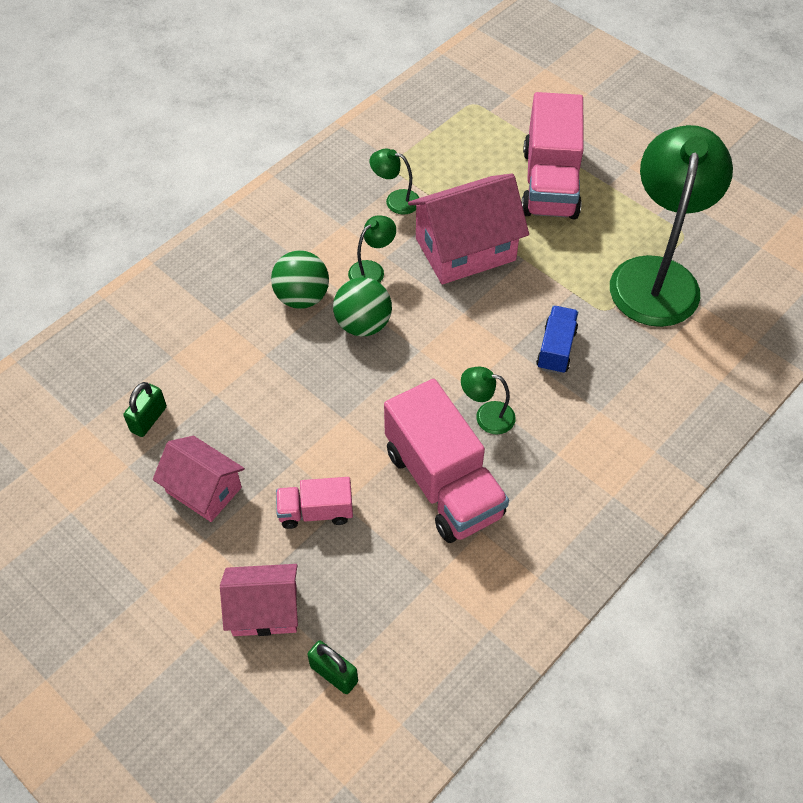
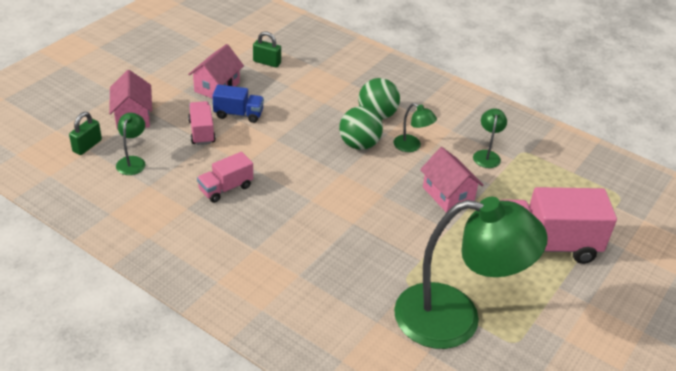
camera: 80 degrees right, 15 degrees down
pink truck [384,379,509,543] -> pink truck [197,152,253,203], size x0.51
pink house [408,174,529,285] -> pink house [420,147,483,213], size x0.63
green lamp [461,367,516,434] -> green lamp moved to [116,113,145,175]
blue truck [536,306,578,374] -> blue truck moved to [212,84,264,123]

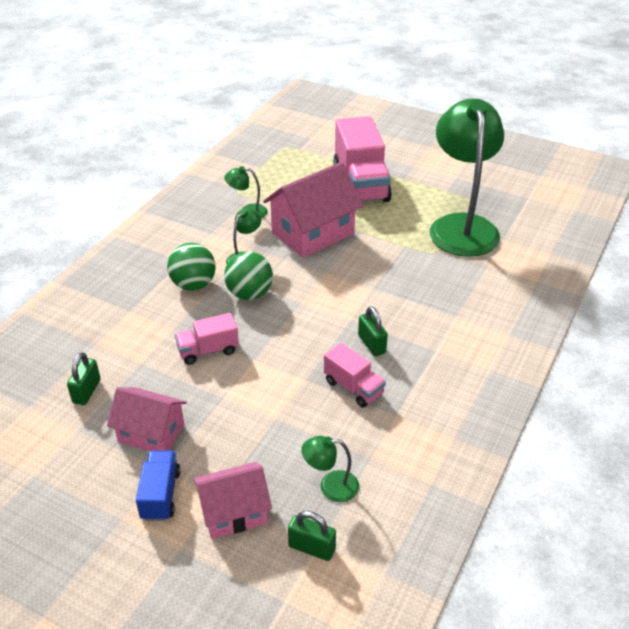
camera: 95 degrees left, 0 degrees up
pink truck [188,101,216,145] -> pink truck moved to [175,313,239,365]
blue truck [212,84,264,123] -> blue truck moved to [136,451,180,521]
pink house [420,147,483,213] -> pink house [263,162,363,258], size x1.60
none -> green padlock [358,306,388,356]

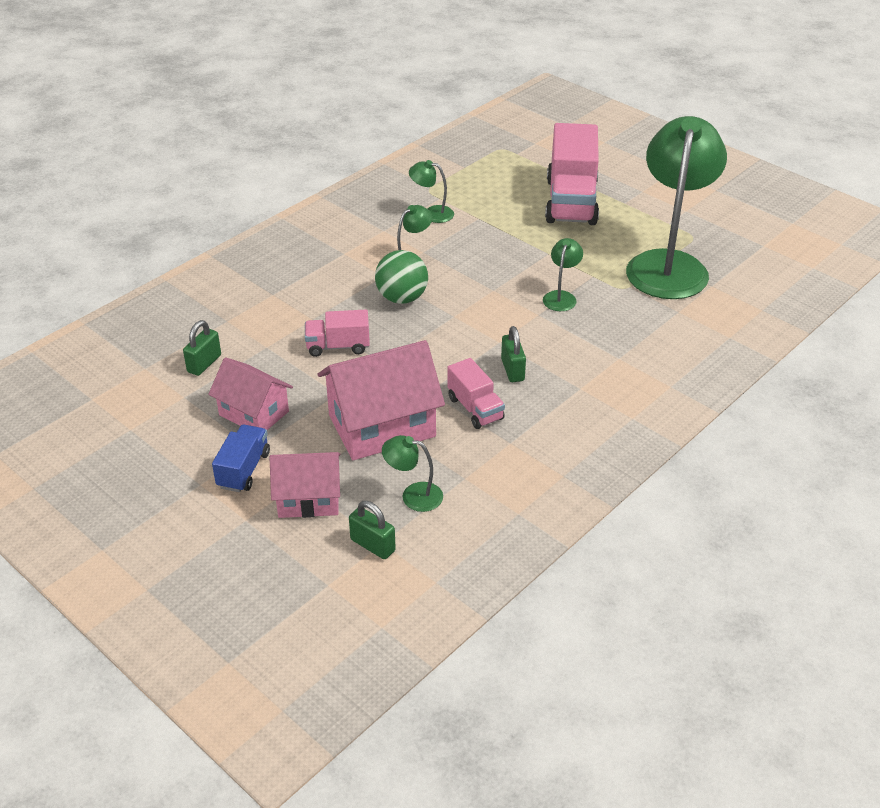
camera: 15 degrees right, 0 degrees up
green ball [167,243,216,291] -> none
pink house [263,162,363,258] -> pink house moved to [318,340,445,460]
none -> green lamp [543,238,583,311]

